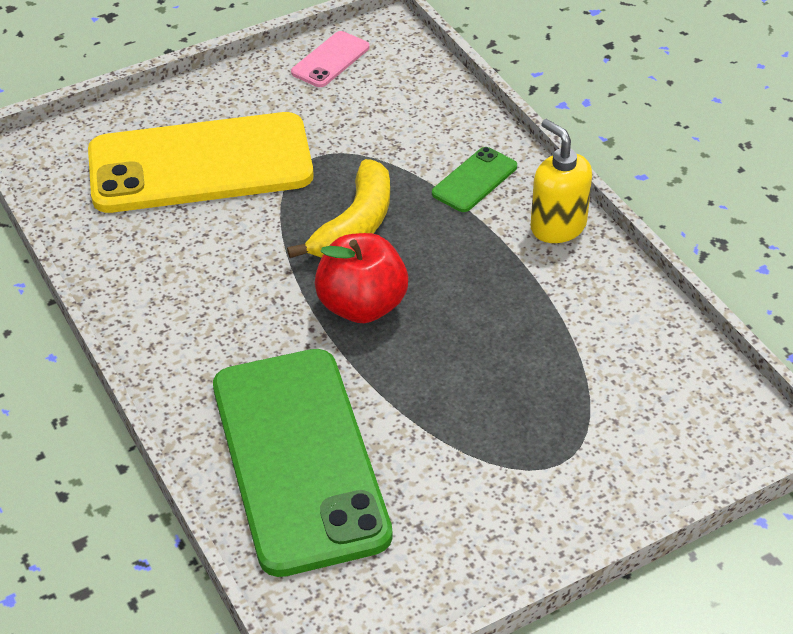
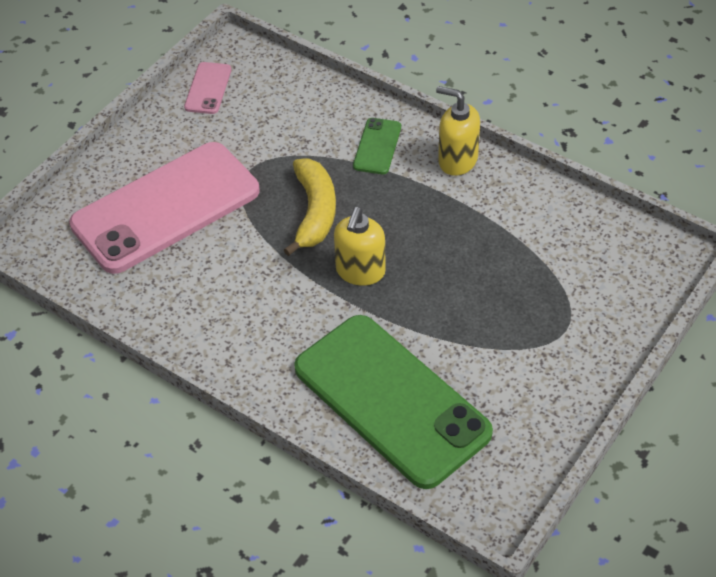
camera: 25 degrees left, 5 degrees up
yellow phone [88,112,314,213] -> pink phone [69,142,260,274]
red apple [315,233,408,323] -> yellow soap dispenser [334,207,386,286]

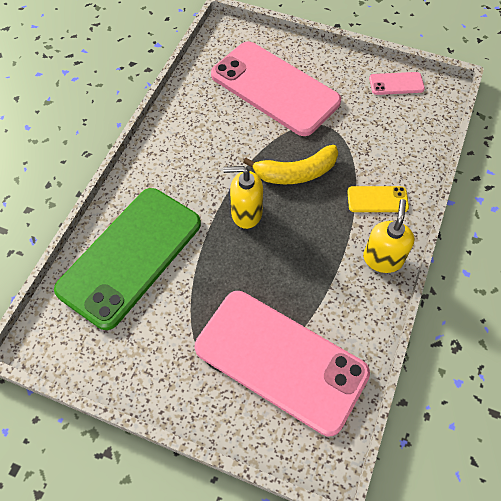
camera: 75 degrees right, 10 degrees up
green phone [353,118,401,174] -> yellow phone [347,186,409,212]
none -> pink phone [195,291,370,436]

